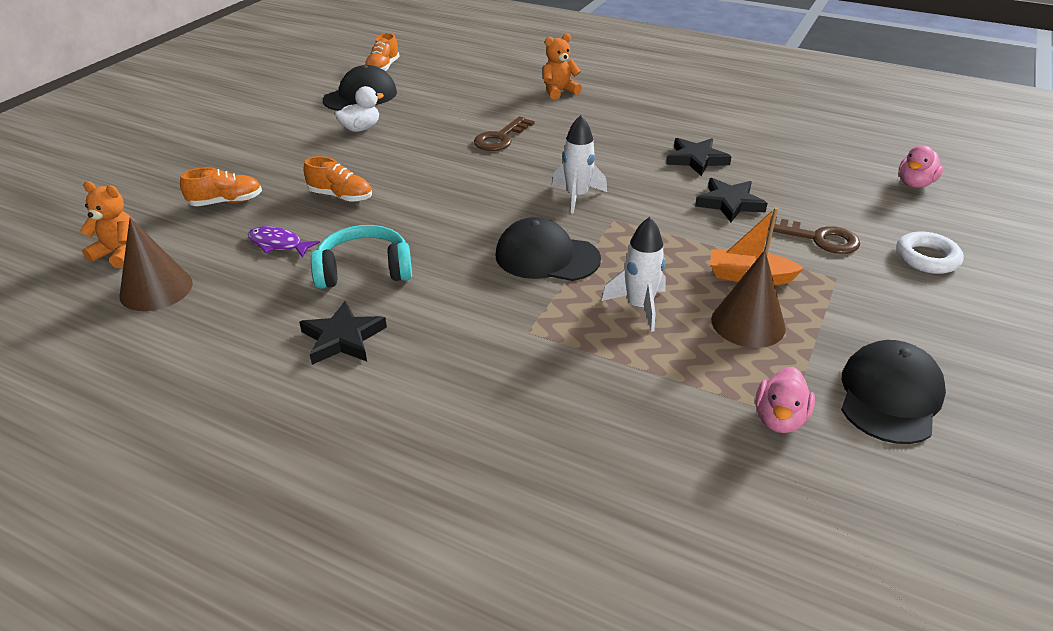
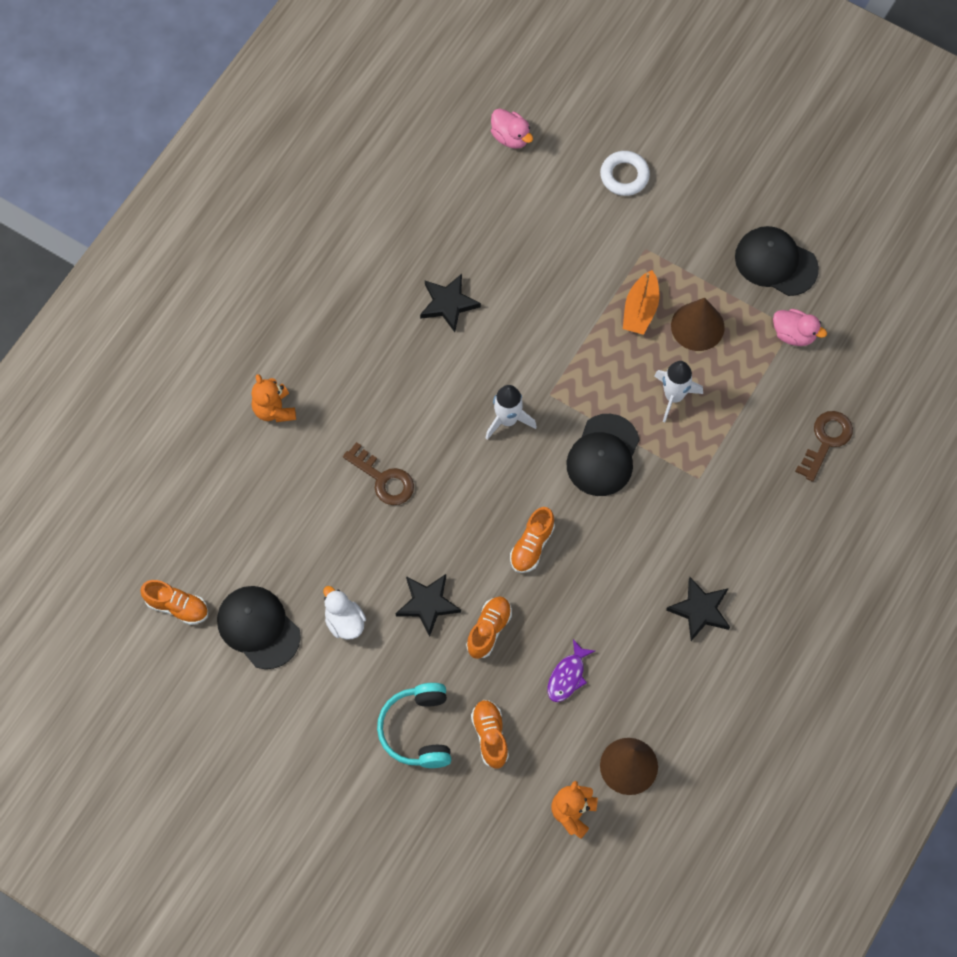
camera: 85 degrees left, 30 degrees up
turquoise headphones [311,225,412,289] -> turquoise headphones moved to [377,683,451,768]
black star [695,178,768,222] -> black star moved to [396,574,461,637]
brown key [768,216,860,254] -> brown key moved to [795,411,853,482]
none -> orange shoe [510,507,555,573]

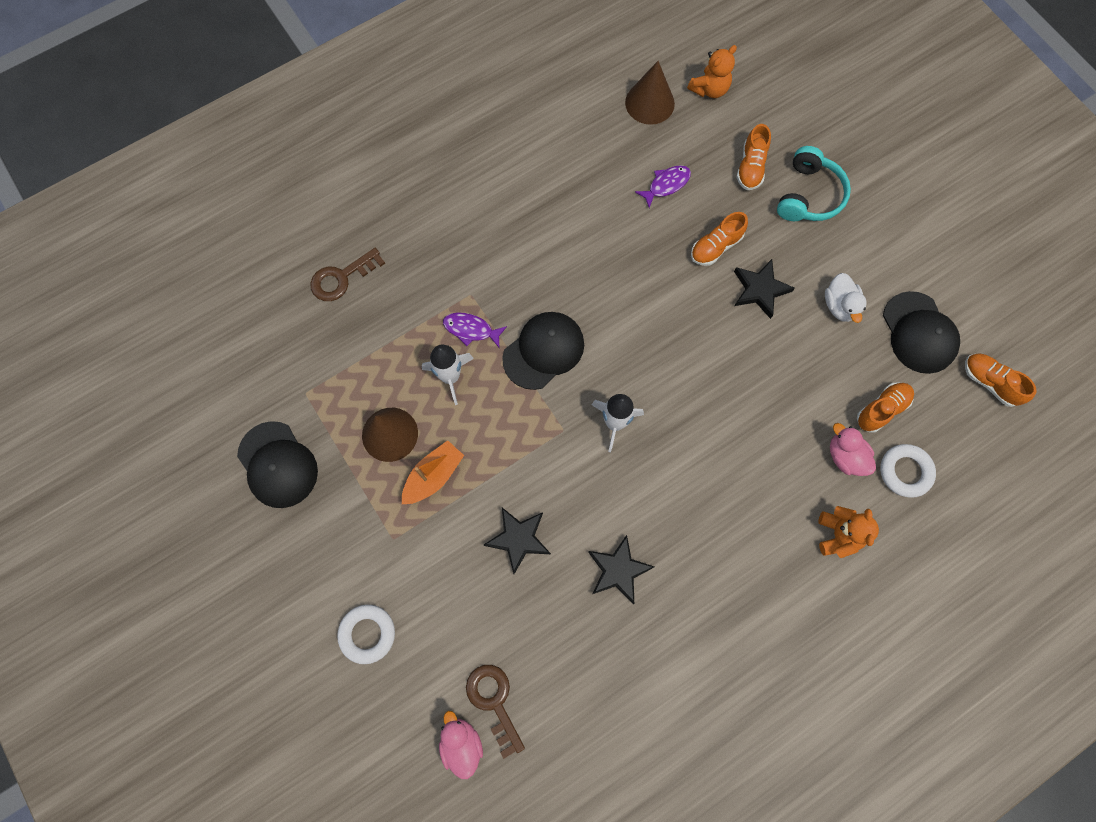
camera: 155 degrees left, 5 degrees up
brown key [343,442,414,505] -> brown key moved to [466,665,525,759]
orange shoe [510,507,555,573] -> orange shoe moved to [857,382,914,433]
black star [666,577,730,641] -> black star moved to [484,508,551,574]
pink duck [773,309,827,346] -> pink duck moved to [830,423,876,476]
none -> purple fish [443,313,507,349]
none -> white ring [880,444,936,498]

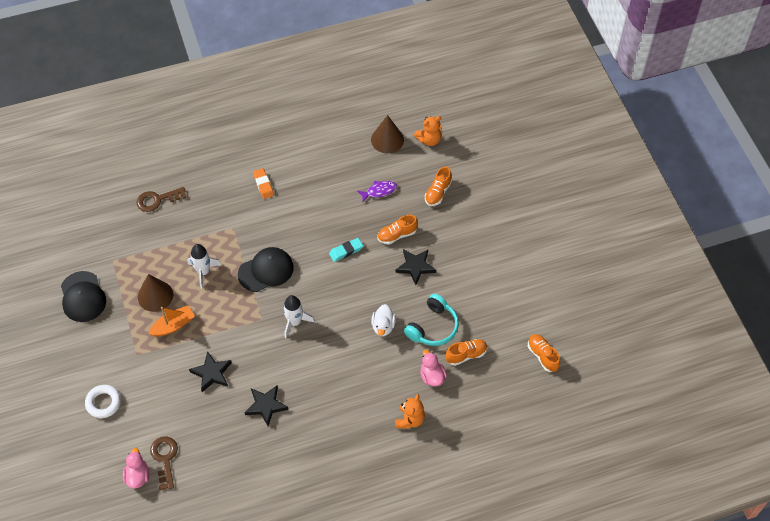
camera: 15 degrees right, 15 degrees down
purple fish [443,313,507,349] -> none
turquoise headphones [777,146,851,221] -> turquoise headphones moved to [404,294,459,346]
white duck [825,273,867,323] -> white duck moved to [371,304,396,336]
white ring [880,444,936,498] -> none
black cap [883,291,960,374] -> none
none -> orange eraser [253,168,274,199]
none -> turquoise eraser [329,238,363,262]

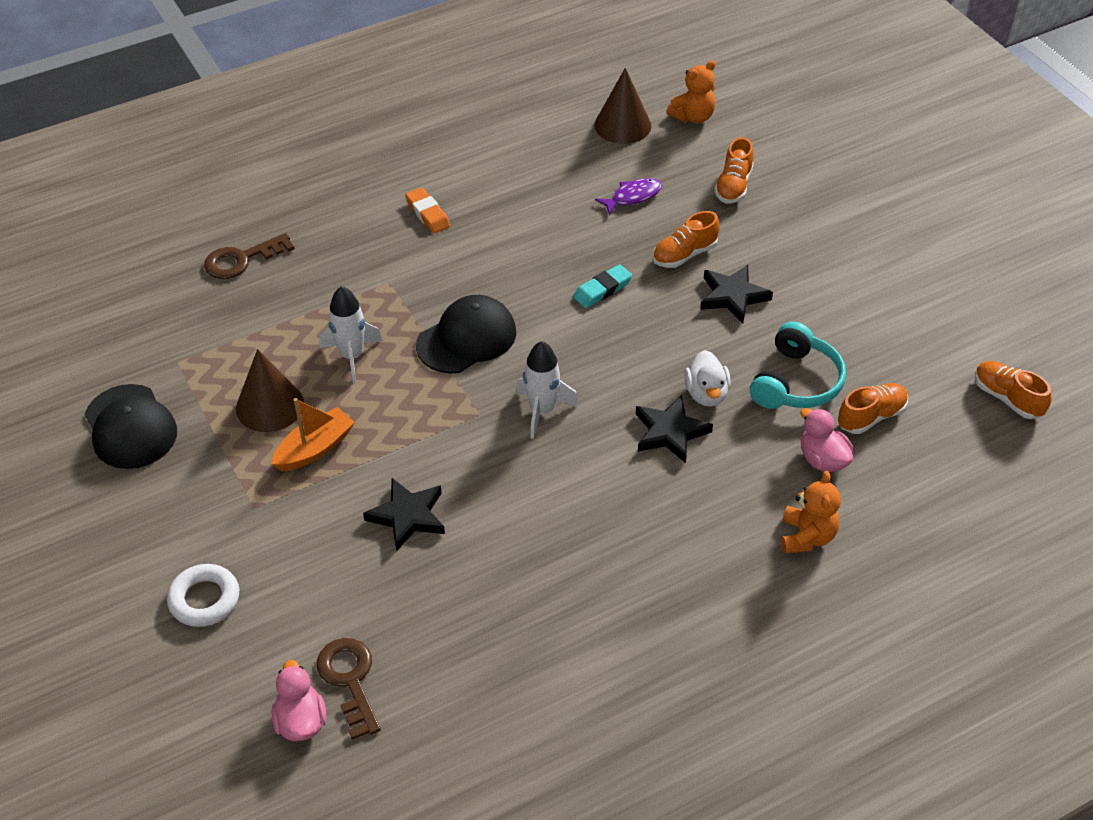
camera: 10 degrees left, 10 degrees down
black star [244,386,288,426] -> black star moved to [636,395,713,463]

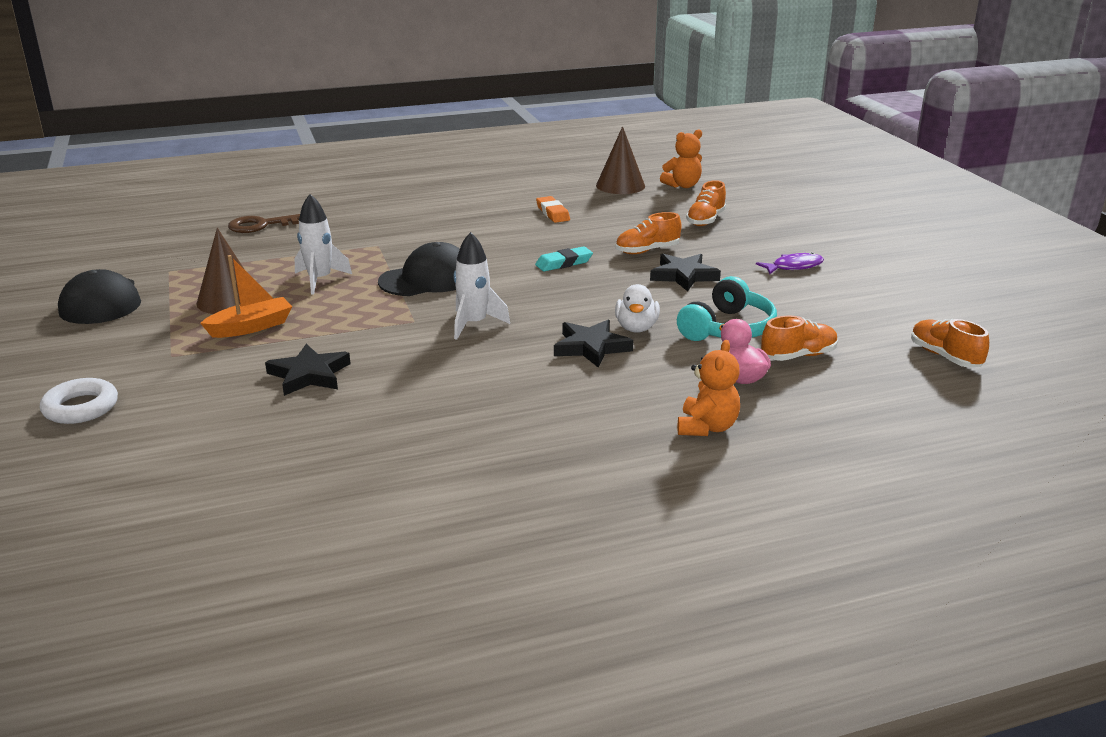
camera: 10 degrees right, 20 degrees down
pink duck [271,660,327,741] -> none
brown key [317,638,381,740] -> none
orange eraser [405,187,450,233] -> orange eraser moved to [536,196,570,223]
purple fish [595,178,662,216] -> purple fish moved to [756,252,824,274]

